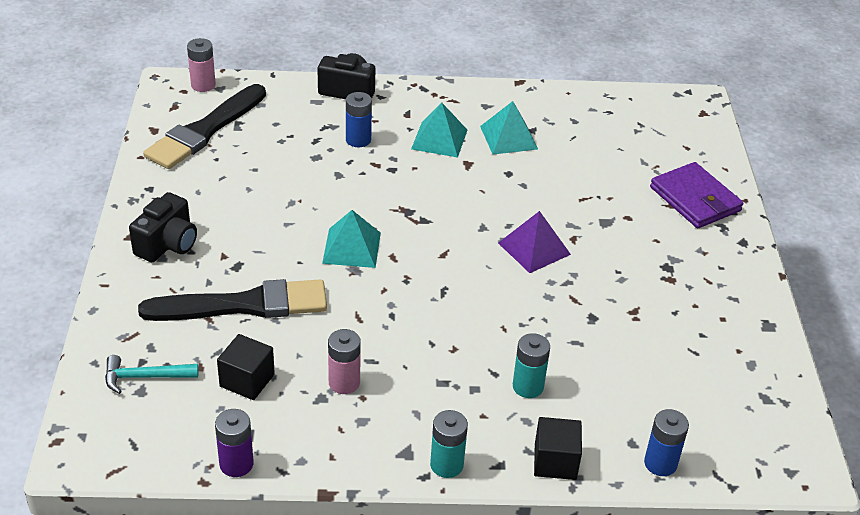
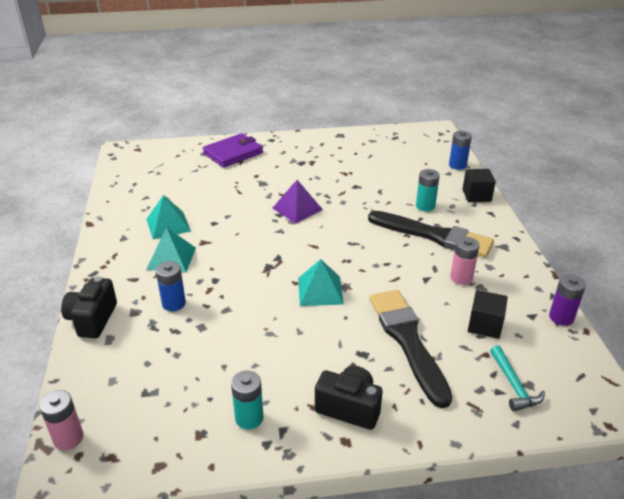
camera: 95 degrees left, 5 degrees down
black brush [143,84,266,169] -> black brush moved to [368,211,494,258]
turquoise battery [430,410,468,478] -> turquoise battery moved to [231,371,264,430]

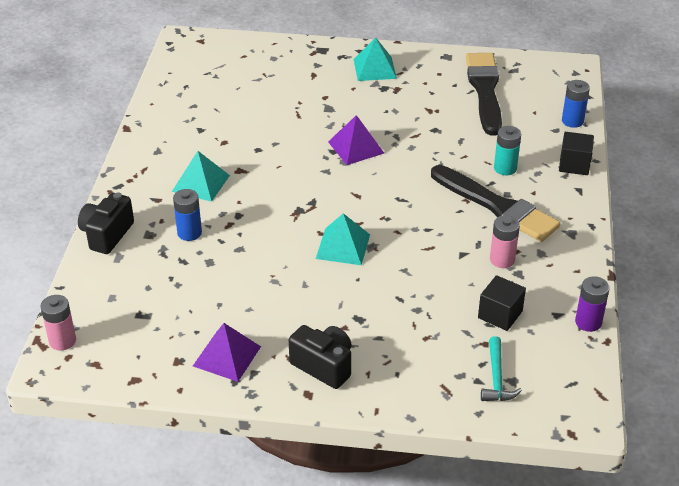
camera: 15 degrees right, 5 degrees up
turquoise pyramid [147,195,191,239] -> turquoise pyramid moved to [354,37,397,81]
purple wallet [203,133,263,168] -> none
turquoise battery [231,371,264,430] -> purple pyramid [193,323,261,382]
black brush [370,290,452,408] -> black brush moved to [466,53,502,136]

